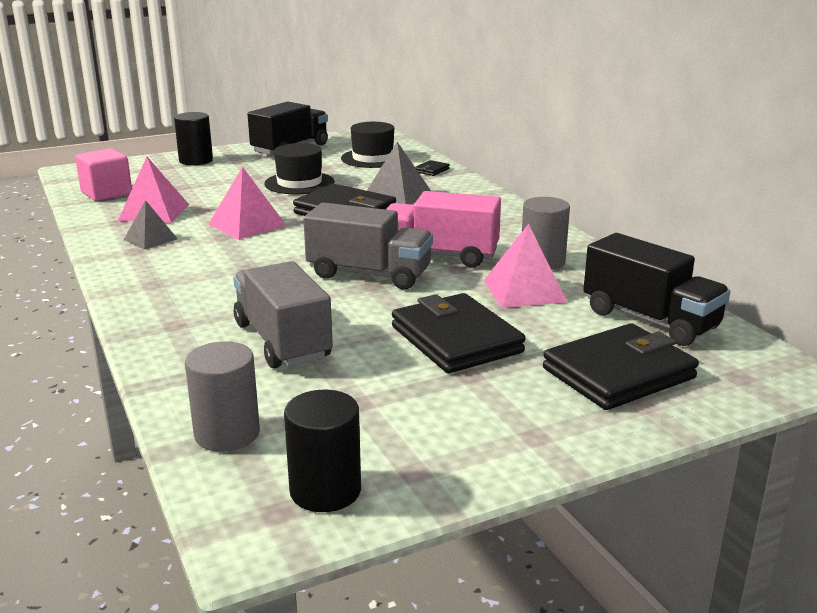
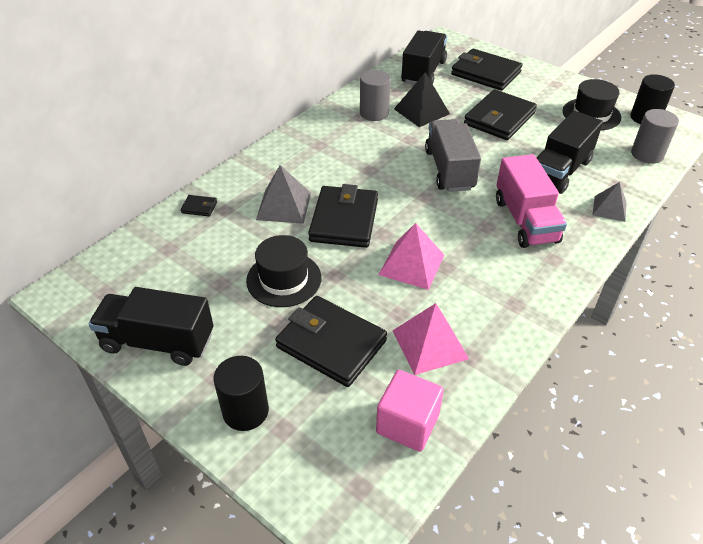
camera: 115 degrees left, 20 degrees up
grey pyramid [124,200,178,250] -> grey pyramid moved to [593,182,627,222]
grey truck [233,261,333,368] -> black truck [536,111,603,194]
black hat [341,122,394,168] -> black hat moved to [563,79,621,130]
pink truck [386,191,501,268] -> pink truck moved to [496,154,567,248]
pink pyramid [484,224,567,308] -> black pyramid [394,72,450,127]
none -> black wallet [275,296,387,387]

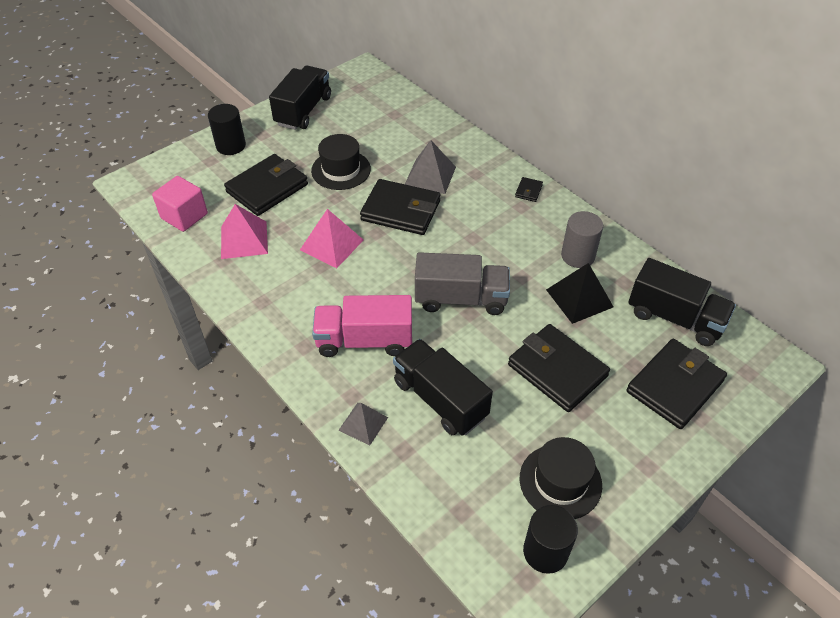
camera: 100 degrees right, 5 degrees up
black wallet [181,195,217,216] -> black wallet moved to [515,177,543,202]
grey cylinder [631,109,679,164] -> none

